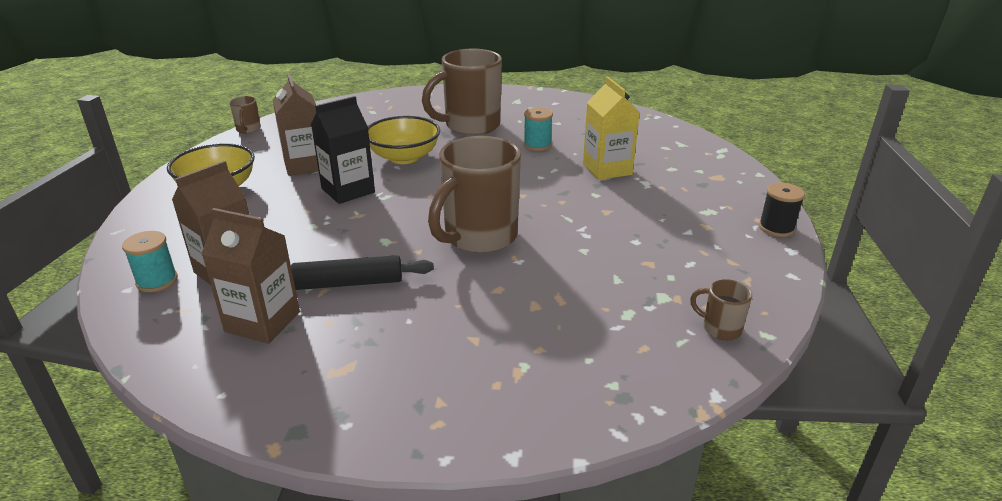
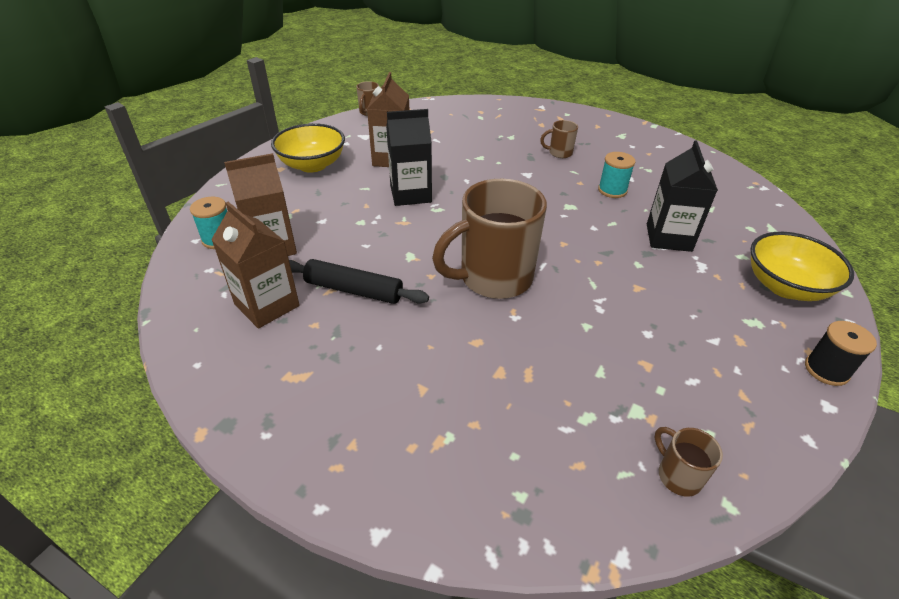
camera: 25 degrees right, 10 degrees up
yellow bowl [368,116,440,164] -> yellow bowl moved to [750,232,854,301]
brown mug [422,48,502,135] -> brown mug [540,120,578,158], size x0.43
yellow carton [583,77,640,180] -> black carton [647,140,718,252]

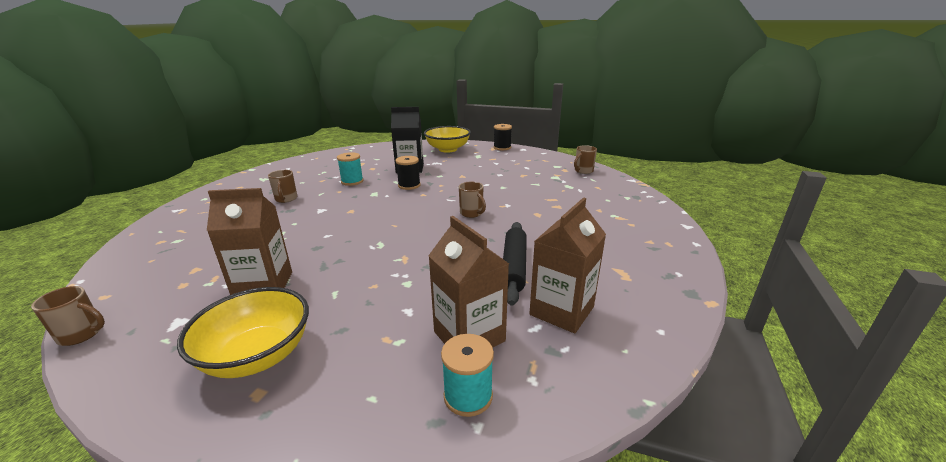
camera: 100 degrees left, 15 degrees down
black carton [386,109,432,206] -> none
brown mug [432,179,547,299] -> brown mug [459,182,486,218], size x0.43
none -> black spool [395,156,421,190]

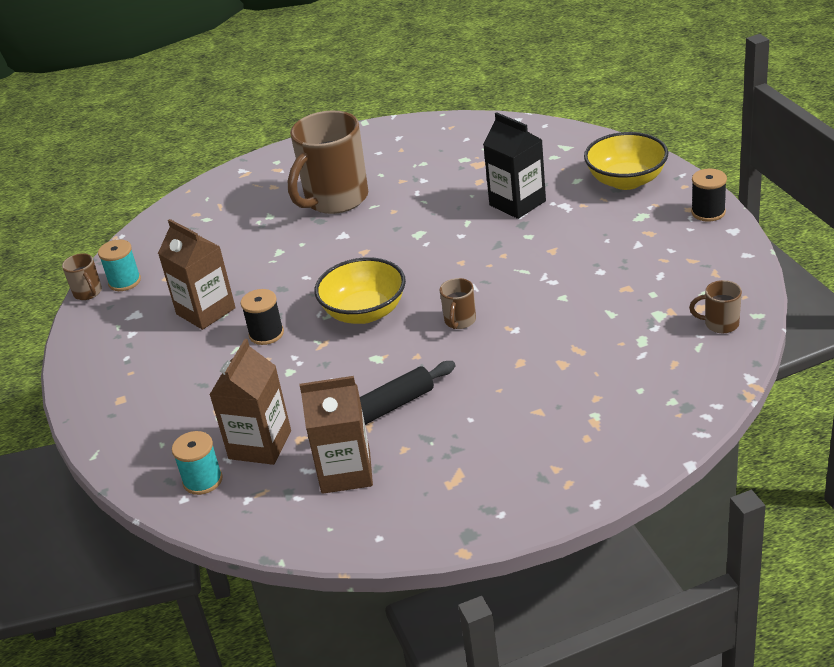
camera: 55 degrees right, 10 degrees up
yellow bowl [177,287,309,378] -> yellow bowl moved to [314,257,406,324]
brown mug [268,170,297,203] -> brown mug [288,111,368,214], size x2.31
turquoise spool [337,152,363,186] -> turquoise spool moved to [98,239,141,291]
black spool [395,156,421,190] -> black spool moved to [241,289,284,345]

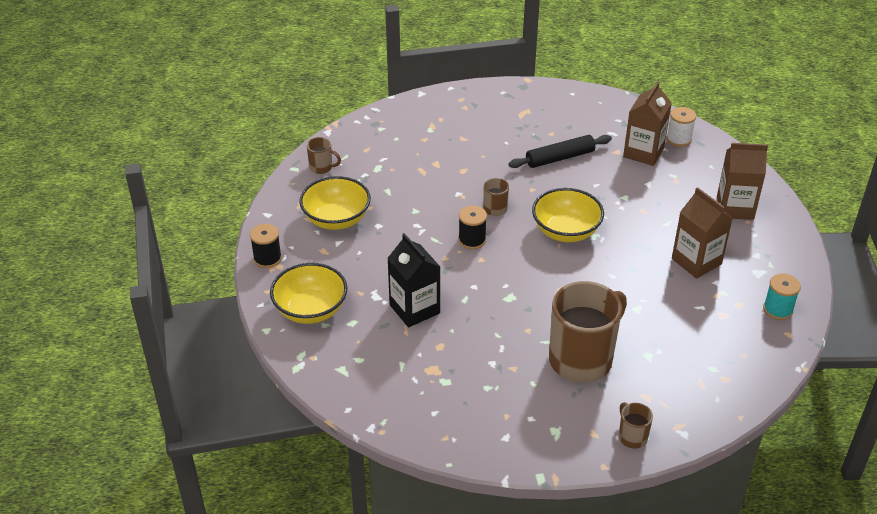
camera: 175 degrees left, 5 degrees up
brown mug [62,253,102,300] -> brown mug moved to [619,402,653,449]
turquoise spool [172,431,223,495] -> white spool [667,107,696,147]
black spool [241,289,284,345] -> black spool moved to [458,206,487,249]
brown carton [300,376,373,494] -> brown carton moved to [717,143,768,220]
none -> yellow bowl [299,176,371,230]

